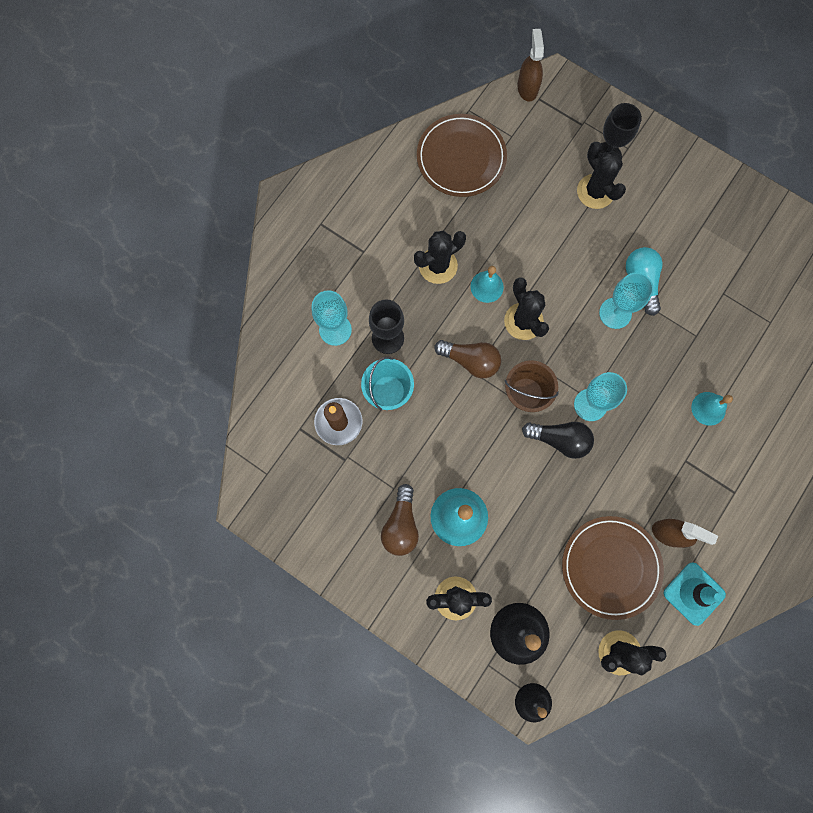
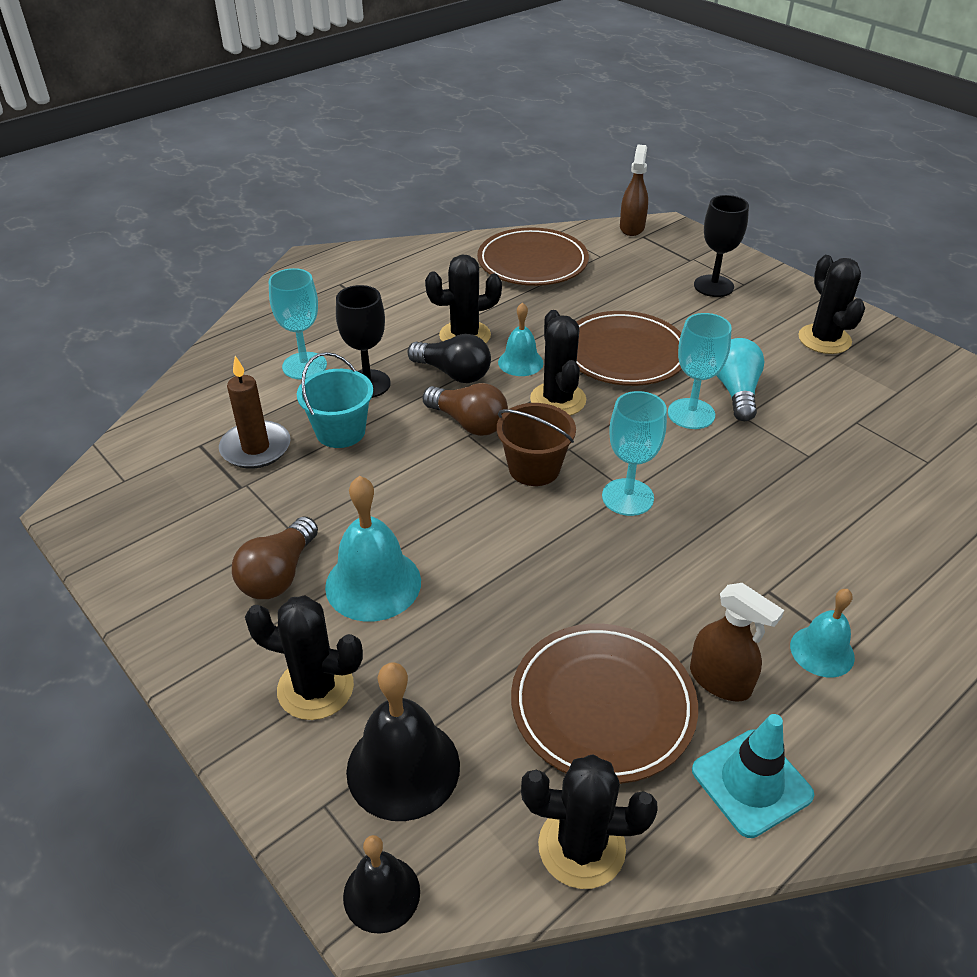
camera: 15 degrees right, 35 degrees down
black light bulb [522,422,594,459] -> black light bulb moved to [407,334,491,383]
black cactus [577,142,626,209] -> black cactus moved to [798,255,865,354]
turquoise bell [691,392,733,426] -> turquoise bell moved to [790,589,855,678]
none -> brown plate [576,311,682,386]

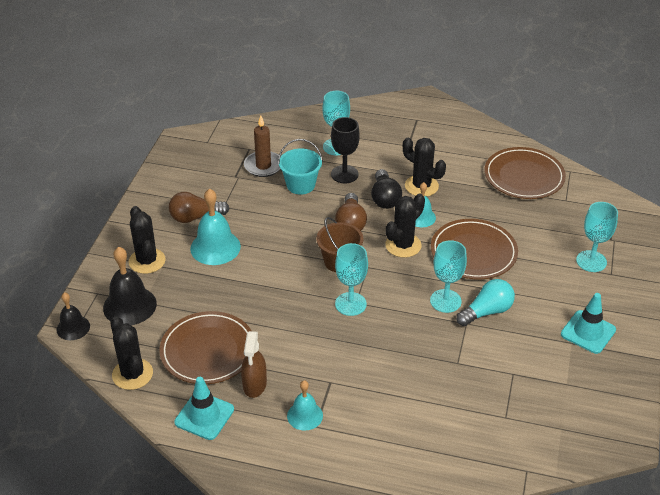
camera: 55 degrees right, 0 degrees up
brown spray bottle [620,144,648,236] -> none
black goblet [694,195,749,297] -> turquoise goblet [576,202,618,272]
black cactus [798,255,865,354] -> turquoise traffic cone [561,293,616,354]

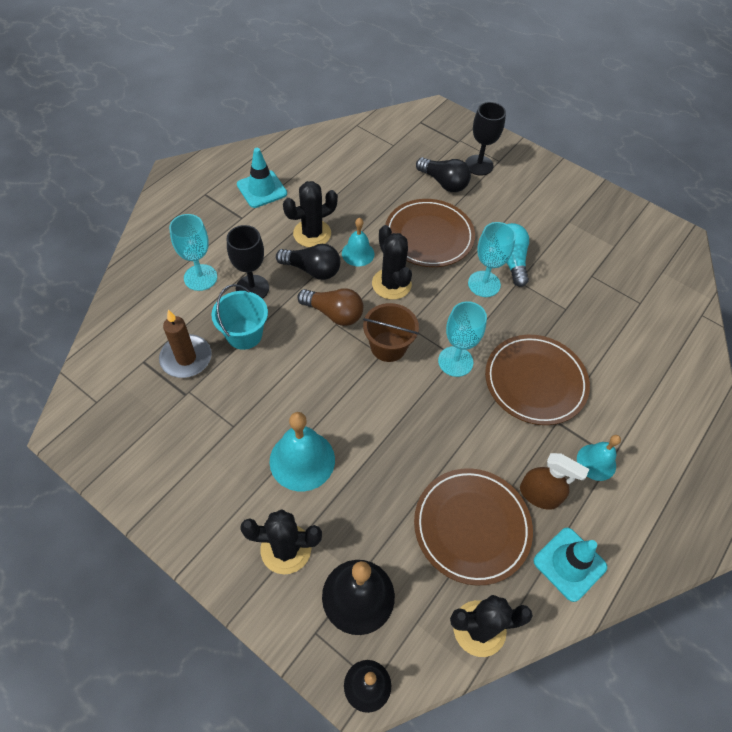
camera: 70 degrees left, 15 degrees up
brown light bulb [169,192,230,223] -> none
brown plate [485,147,566,199] -> brown plate moved to [485,335,590,425]
turquoise traffic cone [561,293,616,354] -> turquoise traffic cone moved to [237,148,287,208]
turquoise goblet [576,202,618,272] -> black goblet [465,102,506,175]
none -> black light bulb [416,157,471,192]

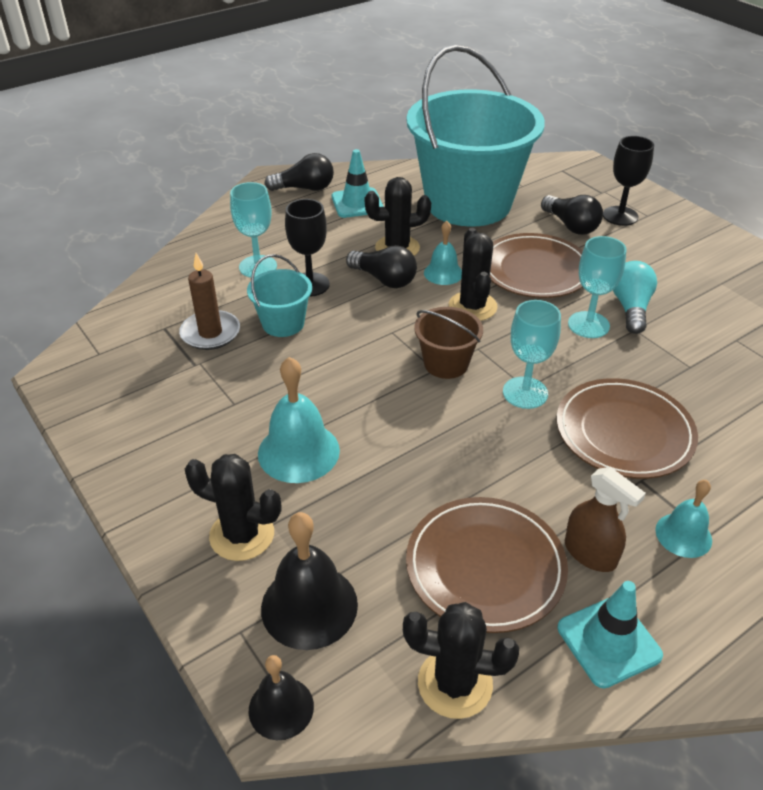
camera: 20 degrees right, 15 degrees down
brown light bulb [297,288,363,326] -> none
none -> black light bulb [264,153,334,191]
none -> turquoise bucket [407,45,545,227]

